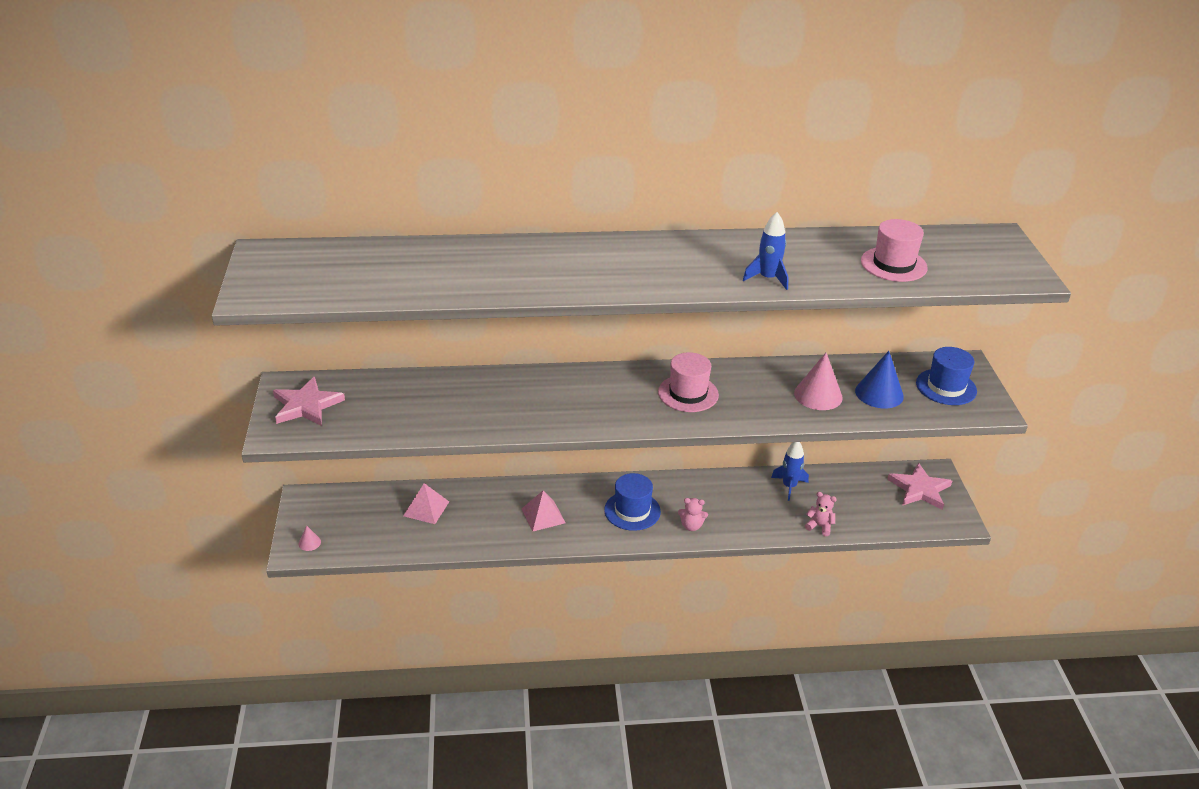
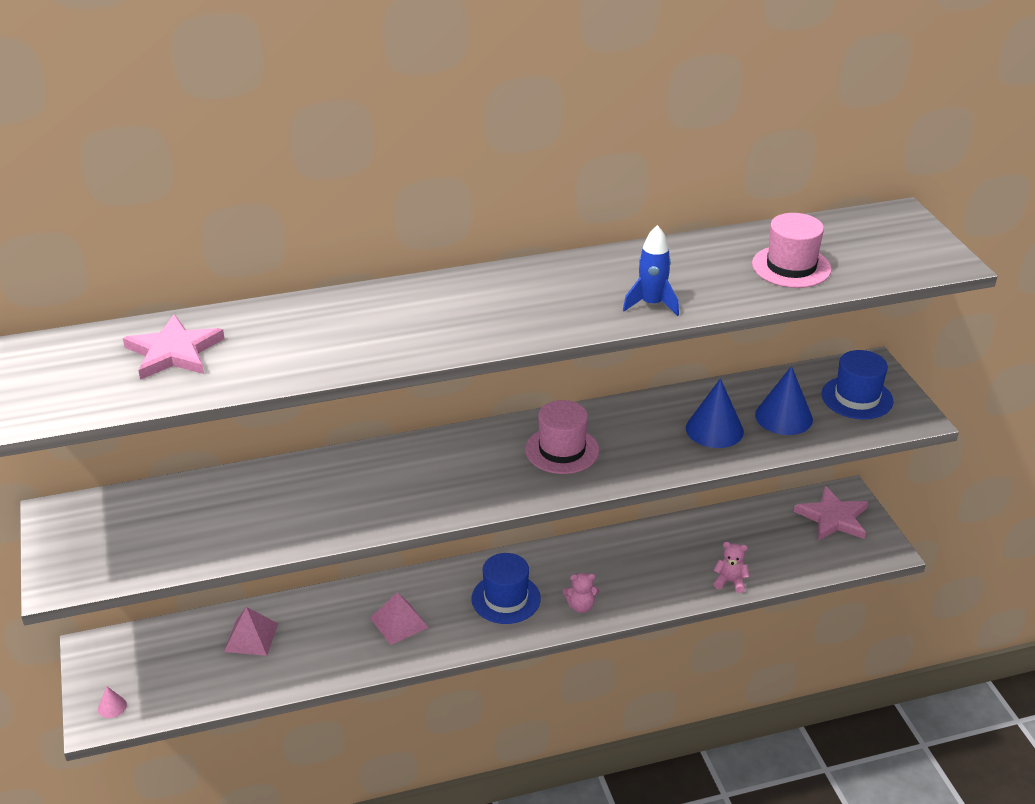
camera: 10 degrees left, 0 degrees up
pink star [273,377,345,426] -> pink star moved to [123,314,225,380]
blue rocket [771,442,809,501] -> none
pink cone [794,353,843,410] -> blue cone [686,378,744,448]

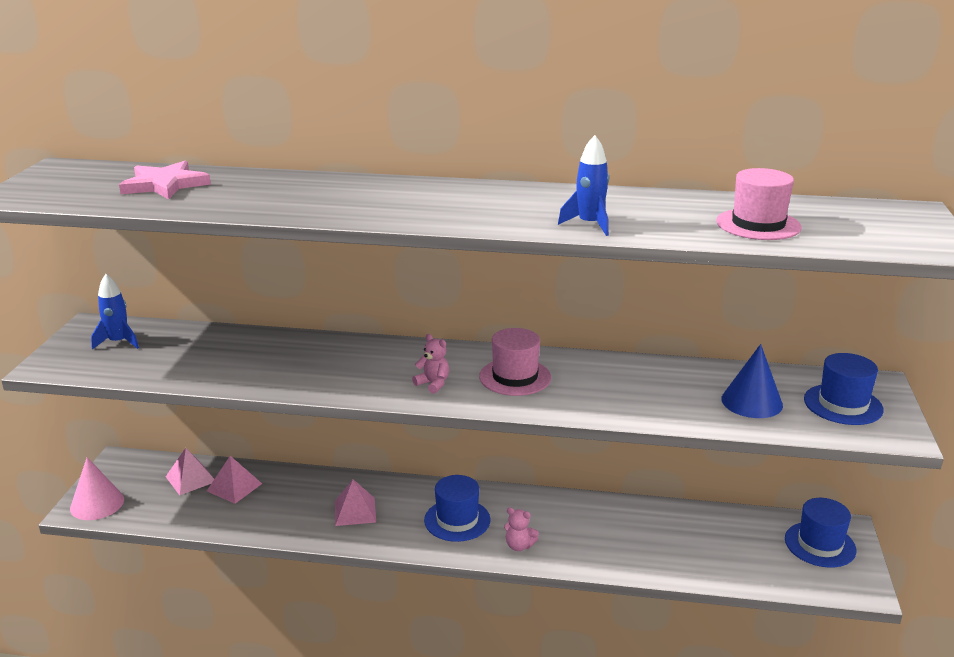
camera: 25 degrees right, 10 degrees down
pink cone [98,686,127,718] -> pink cone [70,457,124,520], size x2.12
blue cone [686,378,744,448] -> none
pink teddy bear [713,542,749,593] -> pink teddy bear moved to [412,334,449,394]
pink star [794,486,868,541] -> blue hat [785,498,857,568]
none -> blue rocket [91,274,139,350]
none -> pink pyramid [166,448,214,495]

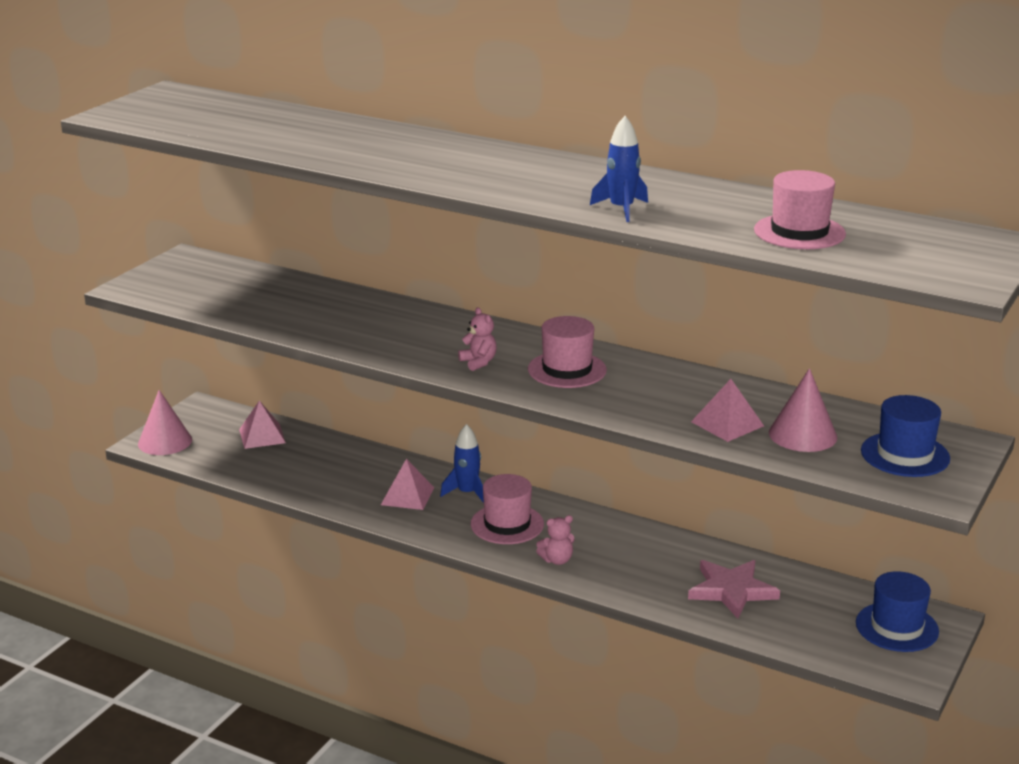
camera: 20 degrees right, 0 degrees up
blue rocket [91,274,139,350] -> blue rocket moved to [440,424,484,503]
pink star [119,161,211,199] -> pink star moved to [688,560,780,619]
pink pyramid [207,456,262,504] -> pink pyramid moved to [691,379,764,442]
blue hat [424,475,491,542] -> pink hat [471,474,544,544]
pink teddy bear [504,507,539,551] -> pink teddy bear turned 60 degrees counterclockwise [536,515,575,565]
blue cone [721,344,783,418] -> pink cone [769,368,837,452]

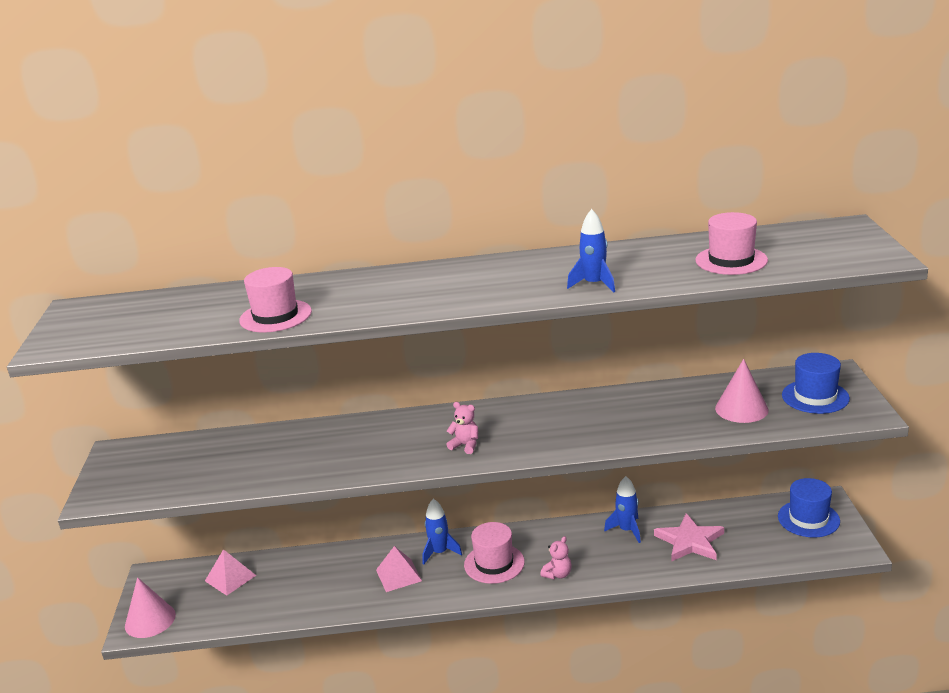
camera: 30 degrees left, 0 degrees up
pink hat [528,316,607,388] -> pink hat moved to [239,267,312,332]
pink pyramid [691,379,764,442] -> none
none -> blue rocket [604,476,641,543]

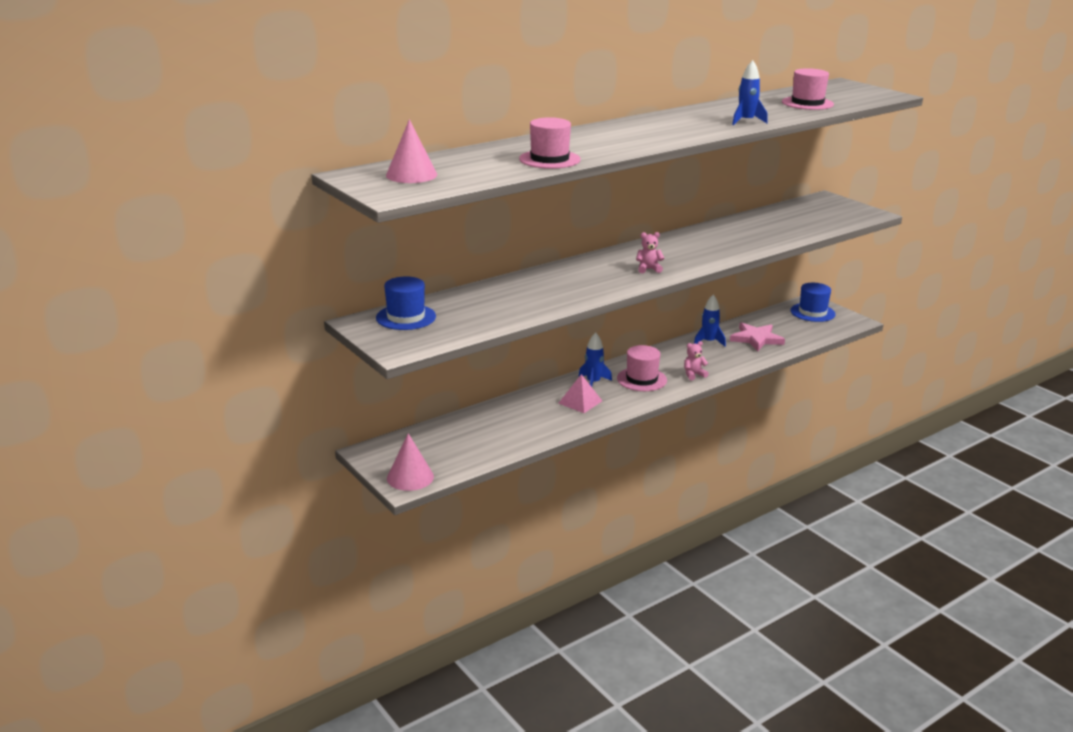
camera: 35 degrees left, 0 degrees up
pink pyramid [205,549,256,596] -> none
pink teddy bear [540,536,572,579] -> pink teddy bear turned 120 degrees counterclockwise [684,341,709,380]
pink cone [715,359,769,423] -> pink cone moved to [386,119,437,183]
blue hat [782,353,850,414] -> blue hat moved to [376,277,436,330]

